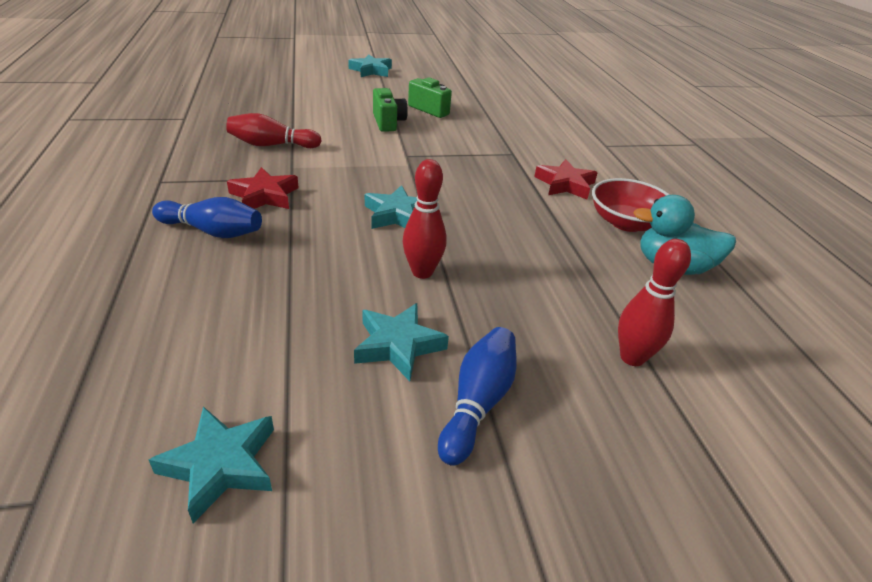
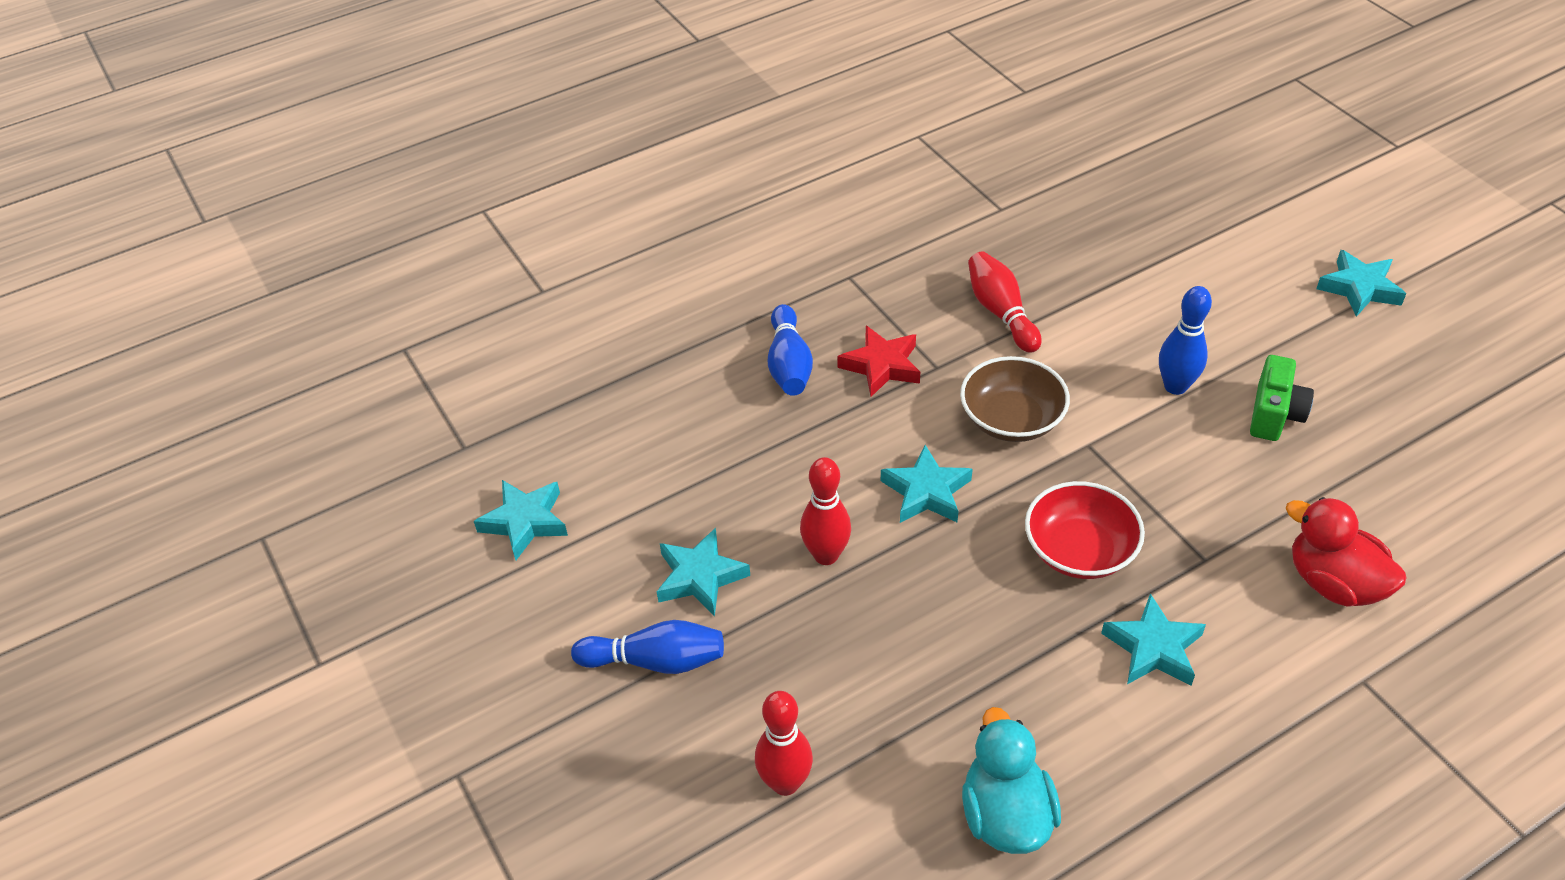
camera: 75 degrees right, 10 degrees up
green camera [373,88,408,132] -> blue bowling pin [1159,286,1212,395]
red star [534,159,598,199] -> turquoise star [1101,594,1206,686]
red bowl [592,178,670,232] -> red bowl moved to [1025,481,1145,579]
none -> brown bowl [960,356,1070,442]
none -> red duck [1286,497,1406,607]

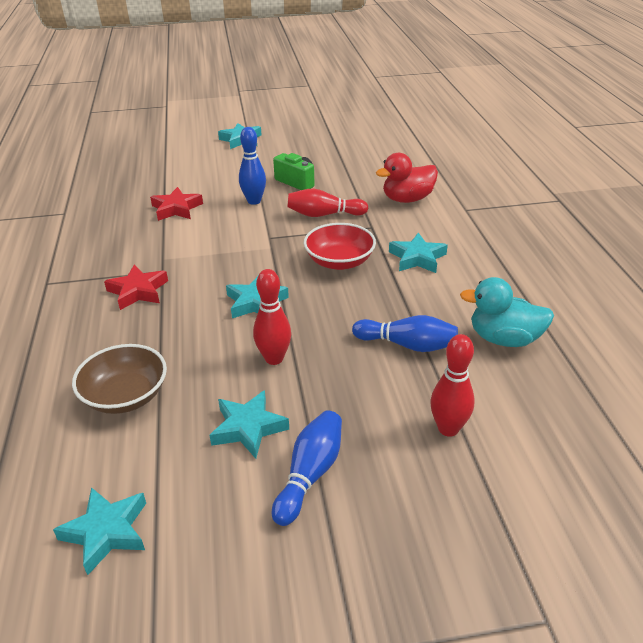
camera: 70 degrees left, 10 degrees down
blue bowling pin [768,304,813,396] -> blue bowling pin moved to [352,315,458,352]
brown bowl [960,356,1070,442] -> brown bowl moved to [72,344,167,414]
red bowling pin [968,251,1042,353] -> red bowling pin moved to [287,188,368,217]
none -> red star [150,187,203,221]

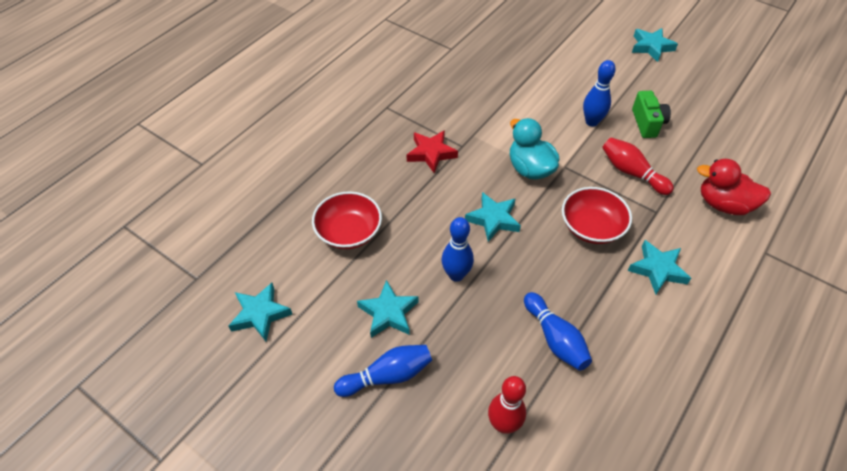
camera: 45 degrees right, 15 degrees up
brown bowl [72,344,167,414] -> red bowl [312,191,382,249]
red star [150,187,203,221] -> none
red bowling pin [253,269,291,365] -> blue bowling pin [442,217,474,282]
turquoise duck [460,277,554,347] -> turquoise duck moved to [510,118,559,180]

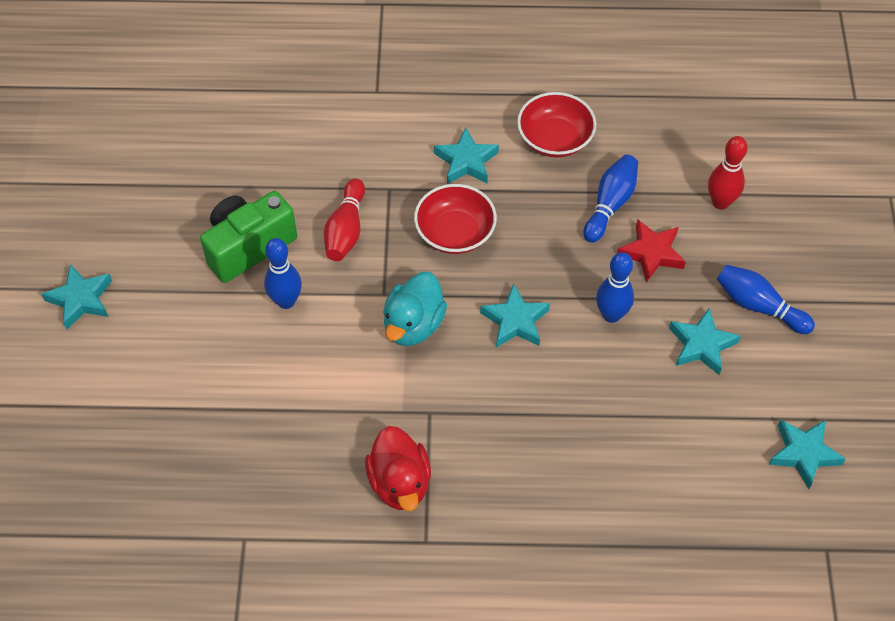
camera: 125 degrees left, 5 degrees up
red bowl [312,191,382,249] -> red bowl moved to [517,92,596,157]
red star [407,130,458,173] -> red star moved to [617,219,686,282]
green camera [632,91,671,138] -> green camera [200,191,297,283], size x1.54
red duck [697,159,771,215] -> red duck moved to [365,426,431,511]

